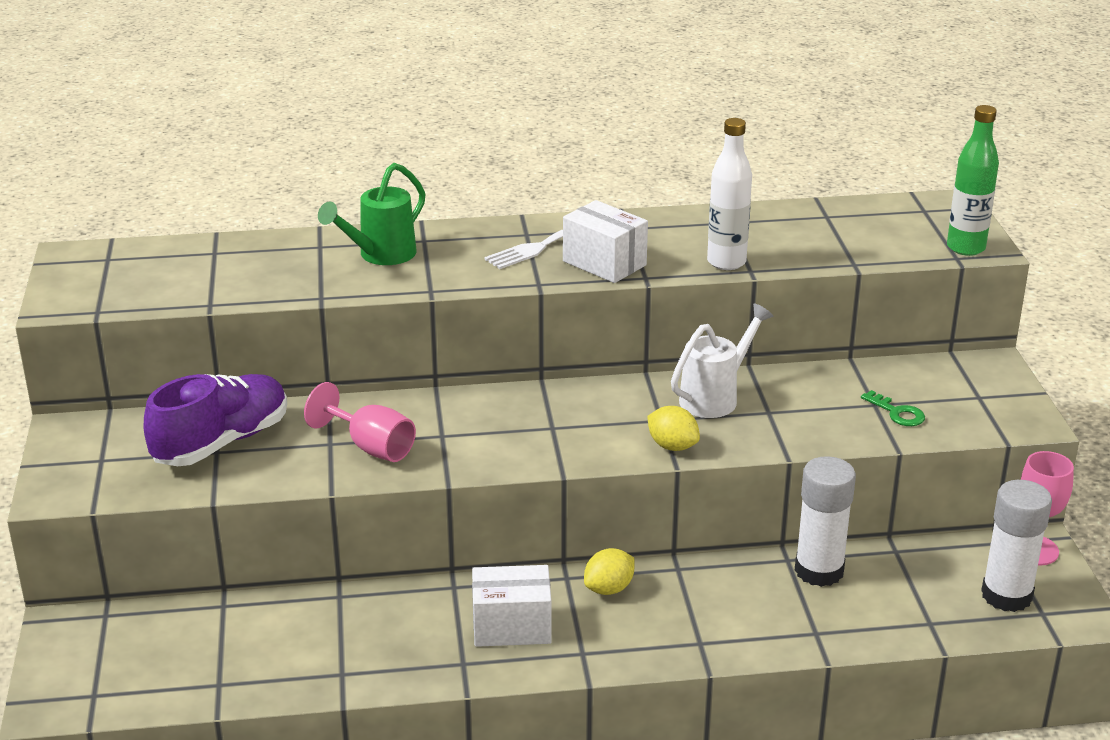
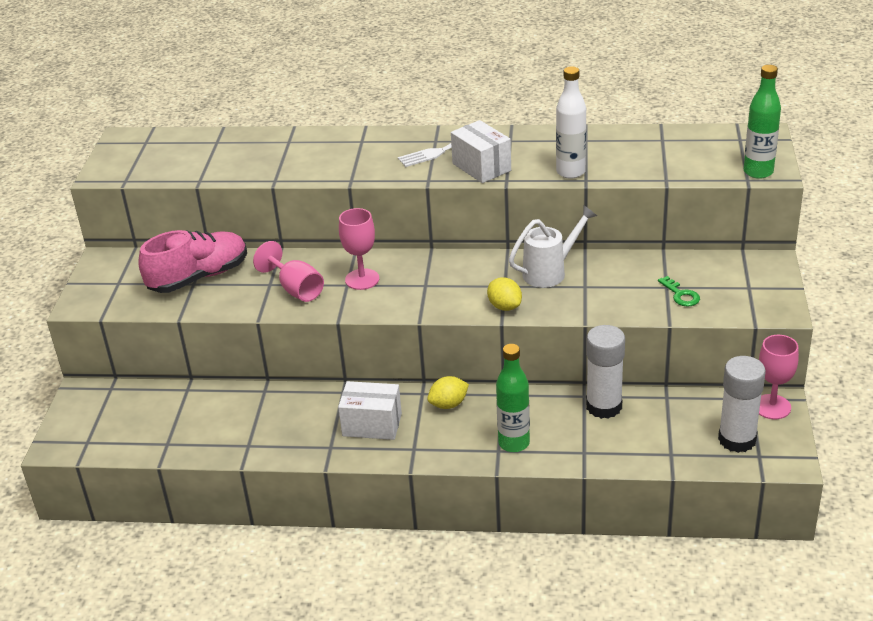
camera: 15 degrees right, 5 degrees up
purple shoe [144,374,287,466] -> pink shoe [138,230,247,293]
green watering can [318,163,425,265] -> none
none -> pink goblet [339,208,379,290]
none -> green bottle [496,344,530,452]

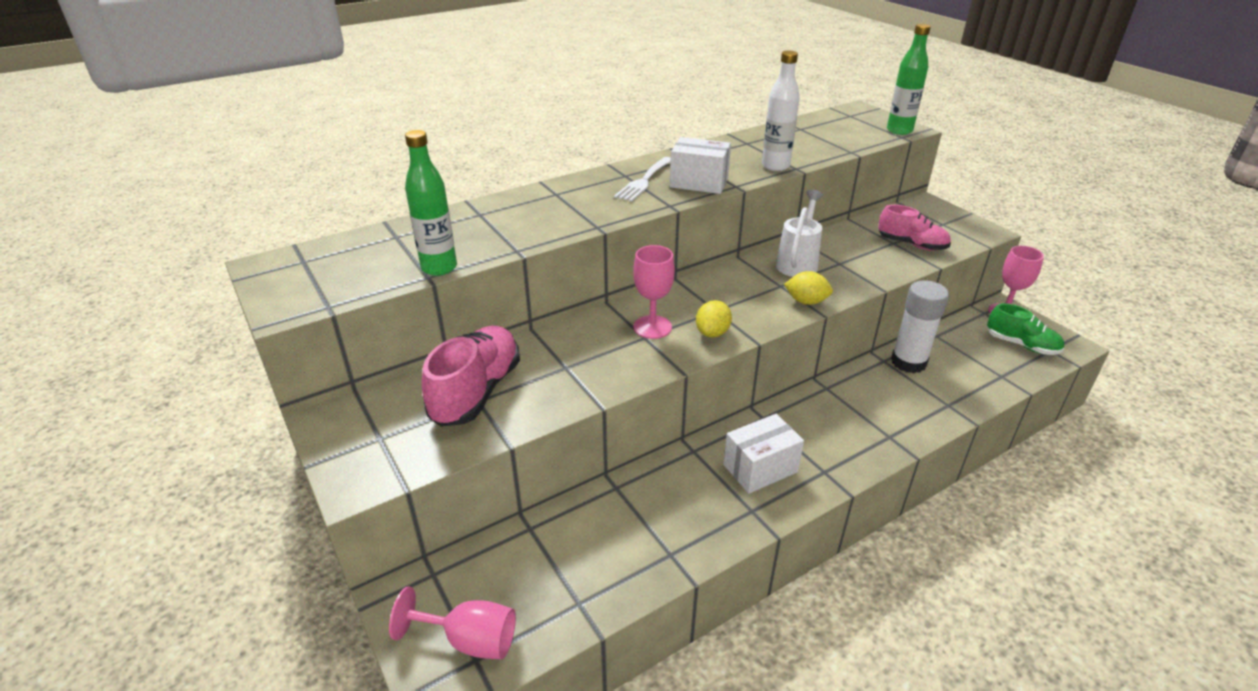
camera: 40 degrees left, 0 degrees up
pink goblet [253,241,324,302] -> pink goblet moved to [389,587,516,659]
yellow lemon [427,376,469,409] -> yellow lemon moved to [696,300,732,337]
green bottle [496,344,530,452] -> green bottle moved to [405,130,457,276]
green key [658,276,700,307] -> pink shoe [878,205,951,251]
white glue stick [718,356,766,453] -> green shoe [987,303,1064,355]

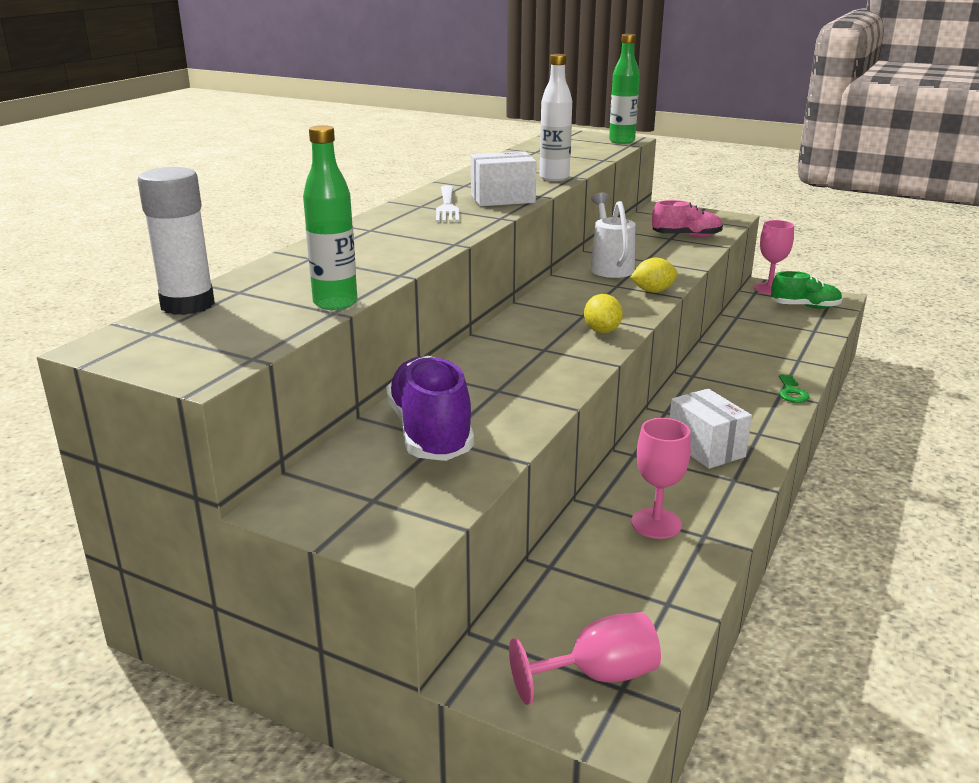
camera: 30 degrees left, 10 degrees down
pink shoe [421,326,520,427] -> purple shoe [386,356,474,461]
pink goblet [633,245,675,339] -> pink goblet moved to [631,418,691,539]
white box [723,414,804,494] -> white box turned 60 degrees counterclockwise [670,389,752,469]
white glue stick [891,280,949,373] -> white glue stick moved to [137,167,215,315]
none -> green key [779,374,810,403]

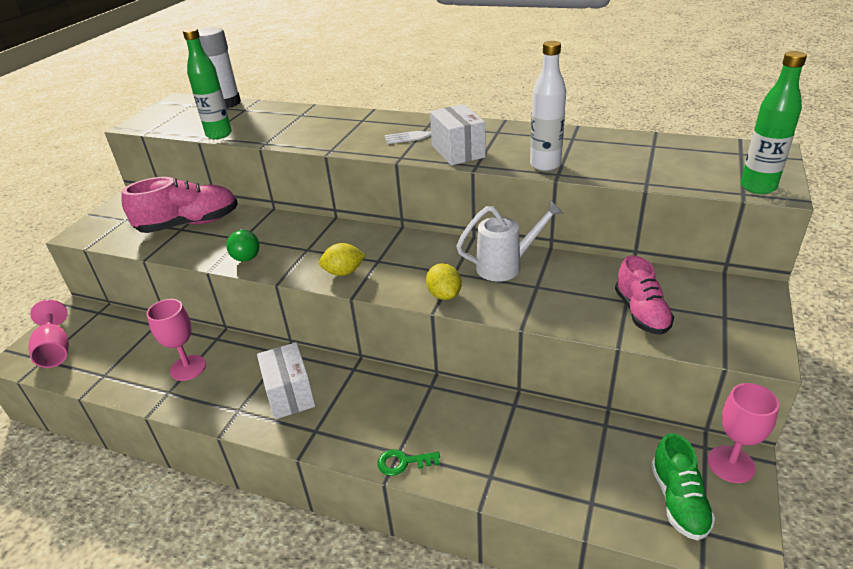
camera: 85 degrees right, 10 degrees up
purple shoe [386,356,474,461] -> pink shoe [122,177,238,233]
white box [670,389,752,469] -> white box turned 75 degrees counterclockwise [257,342,315,419]
none -> green light bulb [226,229,259,262]

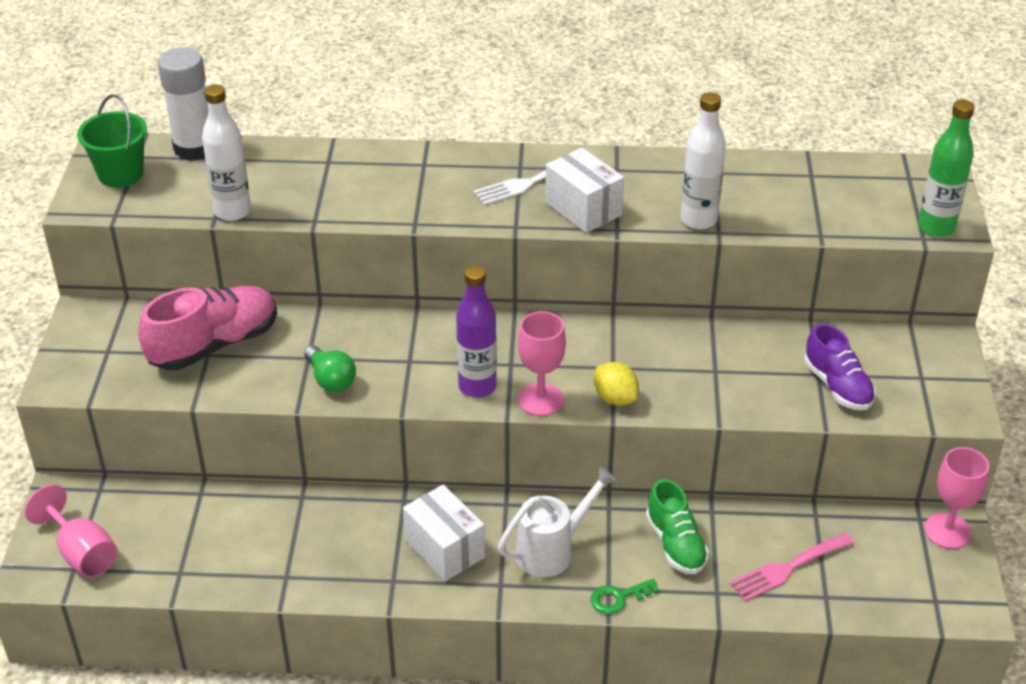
camera: 20 degrees left, 5 degrees up
pink goblet [147,299,206,381] -> pink goblet moved to [518,311,566,416]
green bottle [183,28,232,139] -> white bottle [202,84,251,221]
yellow lemon [319,243,365,276] -> purple bottle [456,266,497,398]
white watering can [456,200,563,282] -> white watering can moved to [498,466,617,577]
pink shoe [615,255,674,335] -> purple shoe [804,323,876,410]
green shoe [651,433,716,541] -> green shoe moved to [646,479,709,574]
none -> green bucket [77,94,147,187]
none -> pink fork [730,533,854,602]

